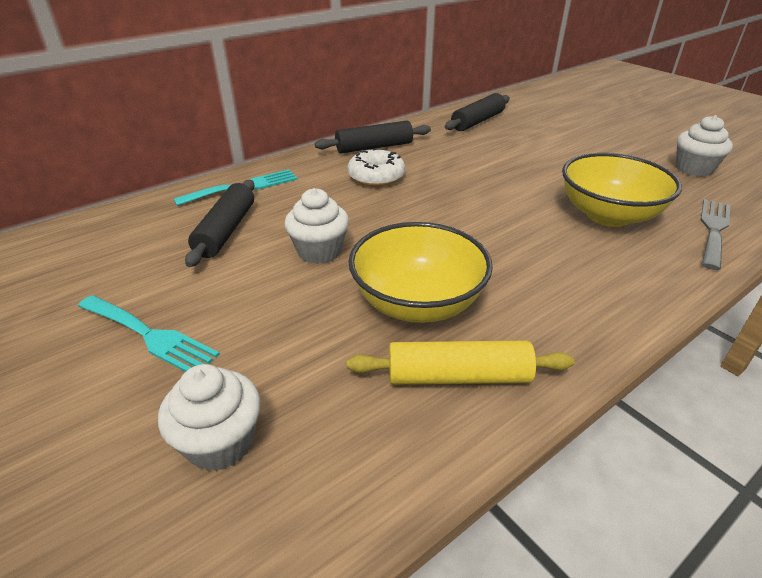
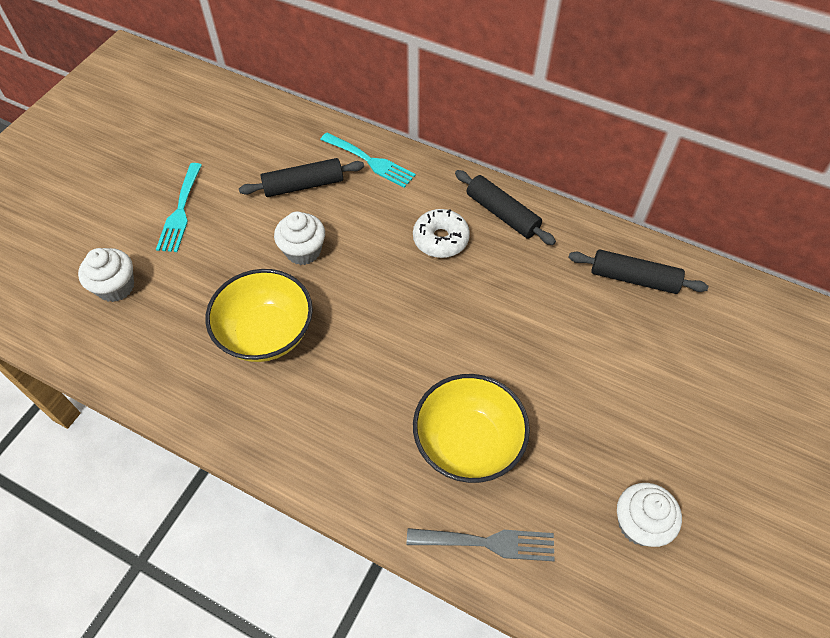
camera: 65 degrees right, 20 degrees up
yellow rolling pin [347,341,574,385] -> none

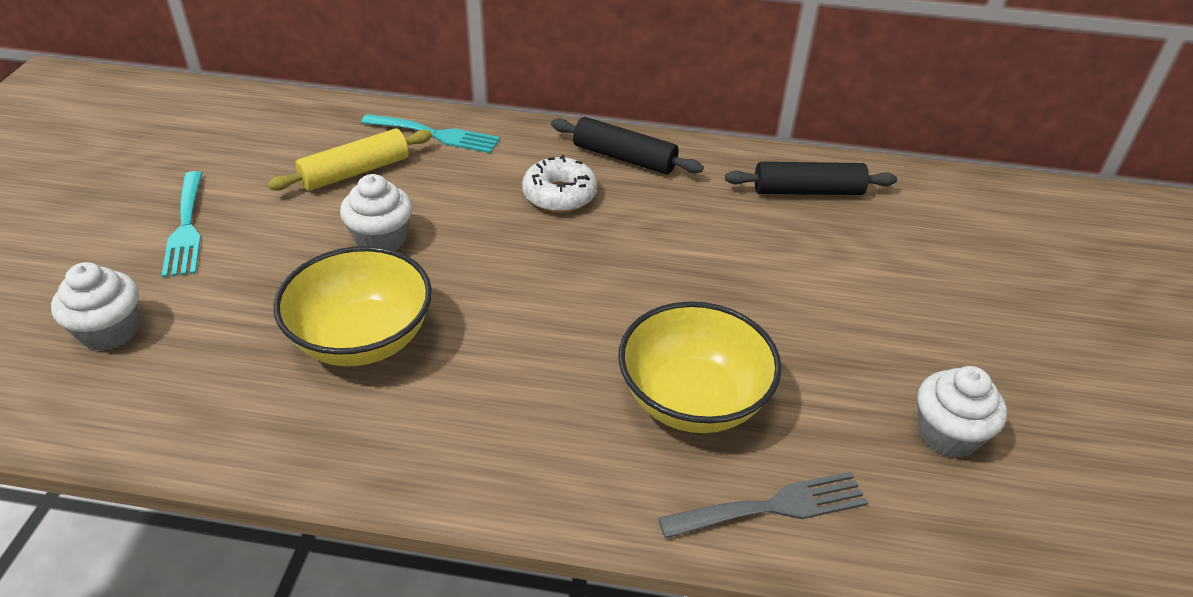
camera: 20 degrees left, 15 degrees down
black rolling pin [239,158,364,197] -> yellow rolling pin [268,129,432,191]

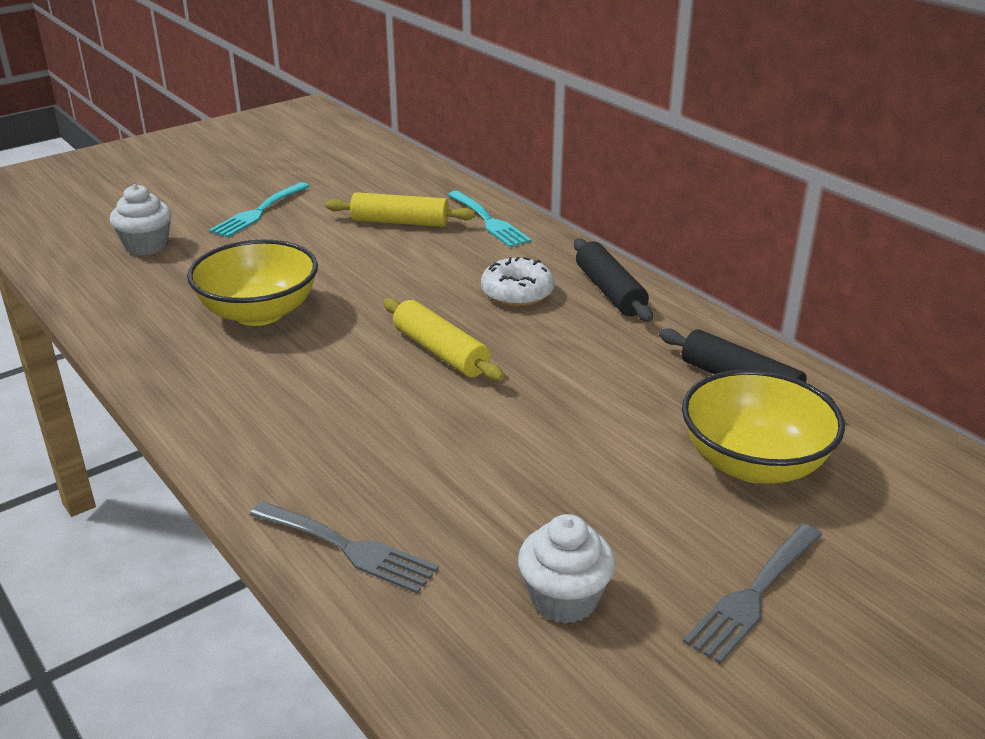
camera: 45 degrees right, 10 degrees down
white cupcake [340,174,412,250] -> none
yellow bowl [618,301,782,433] -> yellow bowl moved to [682,370,845,484]
none -> yellow rolling pin [383,298,504,381]
none -> grey fork [683,524,822,664]

